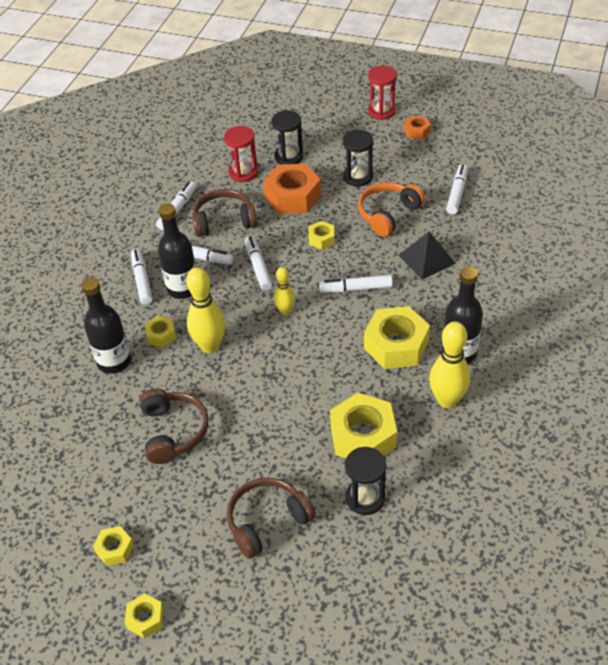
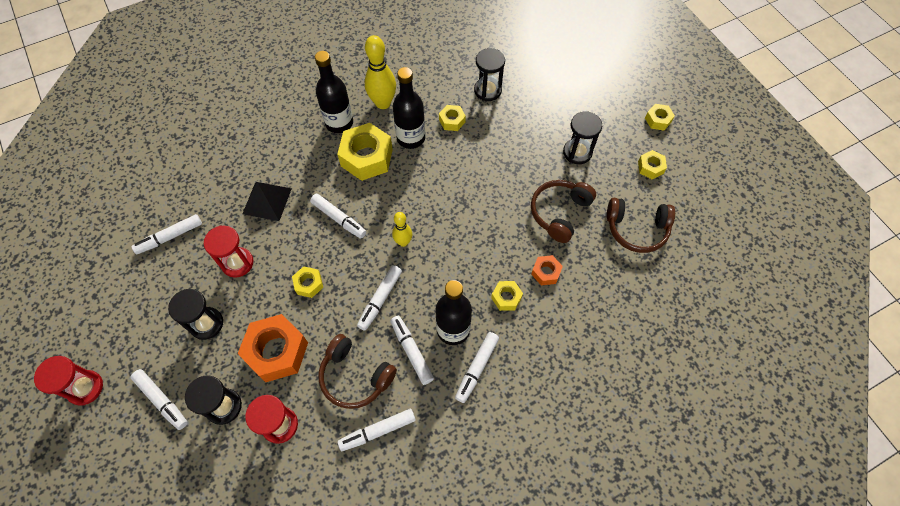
camera: 140 degrees left, 15 degrees up
black bottle [82,277,131,374] -> black bottle moved to [393,67,425,149]
yellow bowling pin [186,267,225,353] -> none
brown headphones [227,478,316,559] -> brown headphones moved to [607,198,675,253]
yellow nut [330,393,397,458] -> yellow nut [439,105,466,131], size x0.50
orange headphones [358,183,425,237] -> red hourglass [204,226,253,278]
orange nut [404,116,431,139] -> orange nut moved to [531,255,563,286]
none -> white marker [131,369,188,430]
none -> black hourglass [563,111,602,164]

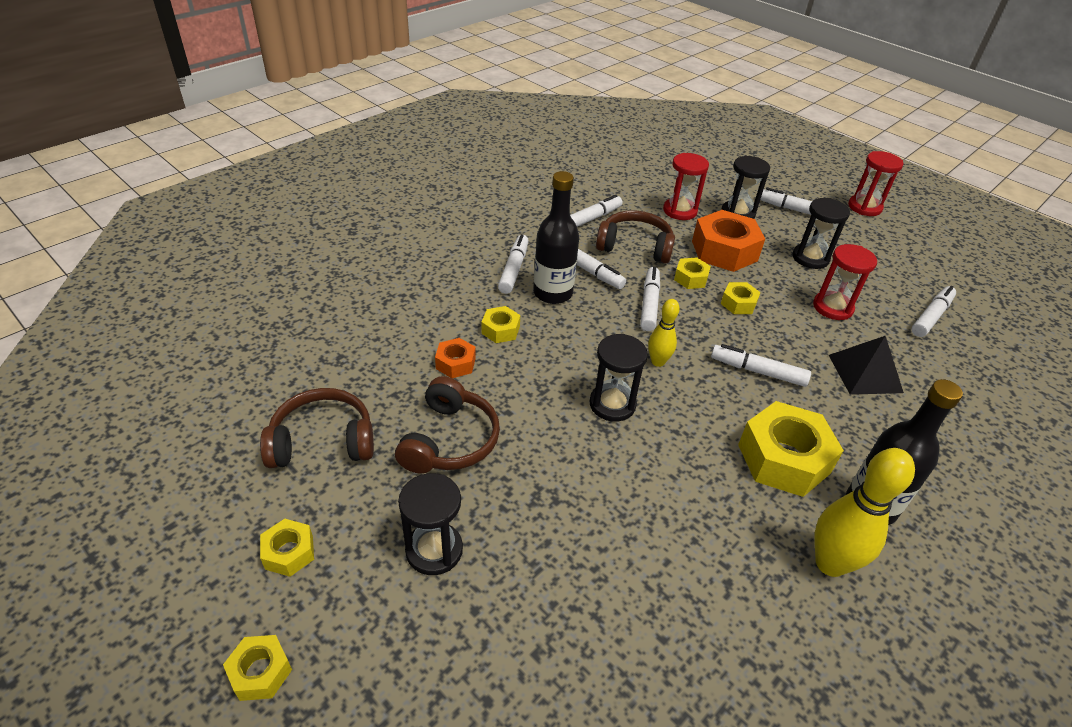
camera: 160 degrees right, 20 degrees down
black bottle [393,67,425,149] -> none
yellow nut [439,105,466,131] -> yellow nut moved to [674,257,711,289]
black hourglass [474,48,505,101] -> black hourglass moved to [590,334,648,422]

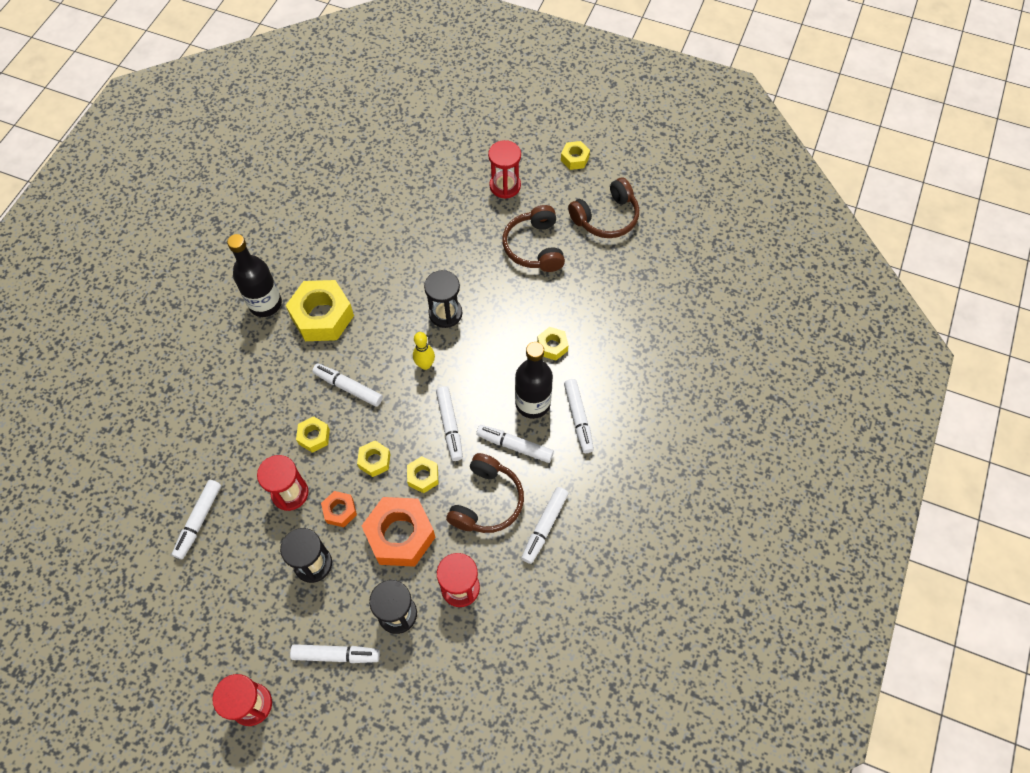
camera: 160 degrees right, 20 degrees up
yellow nut [223,635,292,701] -> yellow nut moved to [296,416,330,453]
black hourglass [398,473,463,575] -> red hourglass [488,140,521,199]
orange nut [435,338,476,378] -> orange nut moved to [321,491,357,527]
brown headphones [596,210,675,263] -> brown headphones turned 60 degrees counterclockwise [446,453,524,533]
white marker [711,344,811,387] -> white marker turned 150 degrees counterclockwise [312,363,383,407]
yellow bowling pin [815,448,915,577] -> none
black pyramid [829,336,904,395] -> none

